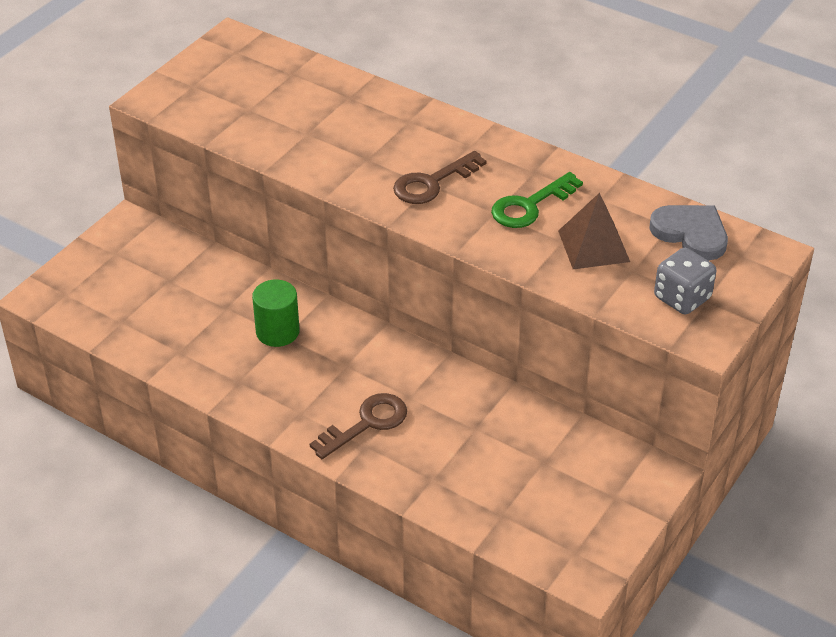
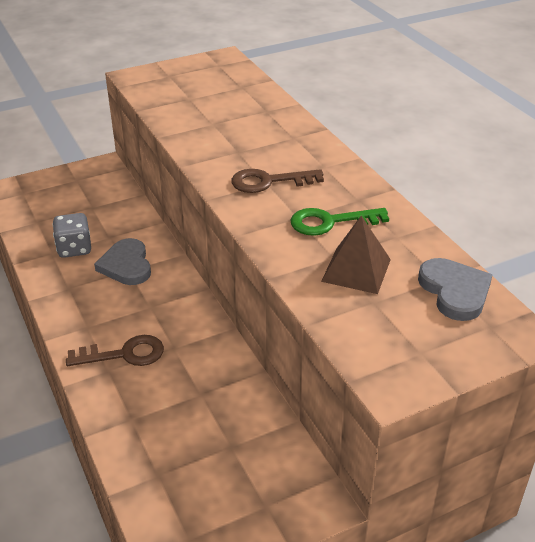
camera: 30 degrees right, 5 degrees down
green cylinder [252,280,300,347] -> grey heart [94,238,151,285]
grey dice [654,248,716,314] -> grey dice moved to [52,213,91,258]

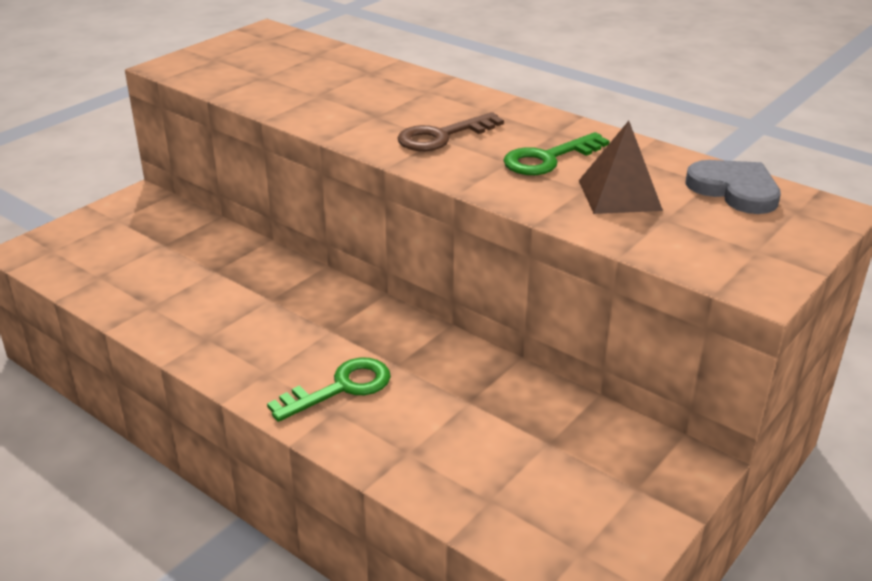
camera: 25 degrees left, 5 degrees down
grey dice [52,213,91,258] -> none
brown key [66,335,164,366] -> green key [267,357,391,422]
grey heart [94,238,151,285] -> none

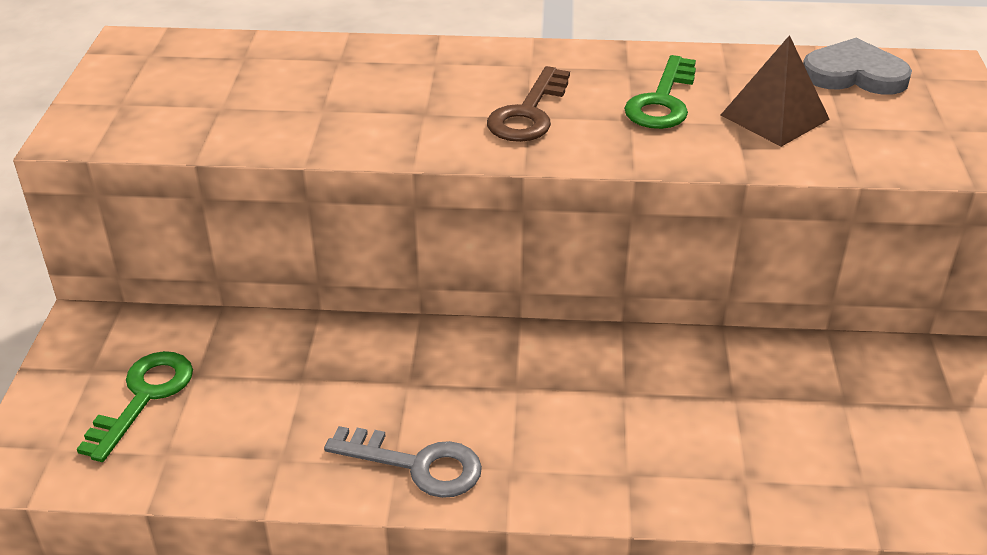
camera: 35 degrees left, 5 degrees up
green key [267,357,391,422] -> green key moved to [77,351,193,462]
none -> grey key [324,426,482,498]

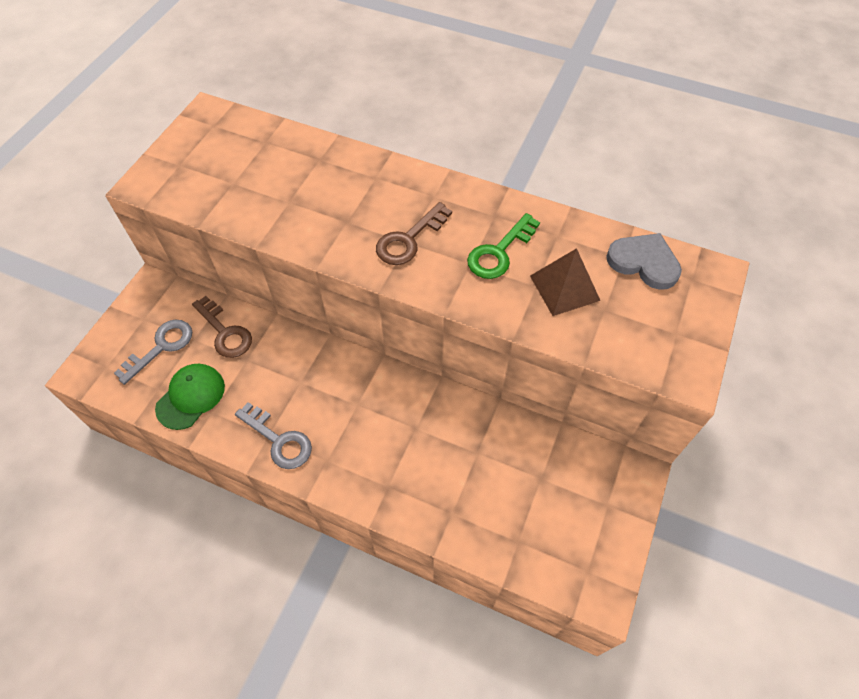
camera: 20 degrees right, 20 degrees up
green key [77,351,193,462] -> grey key [114,319,192,385]
none -> green cap [155,364,225,430]
none -> brown key [192,296,252,358]

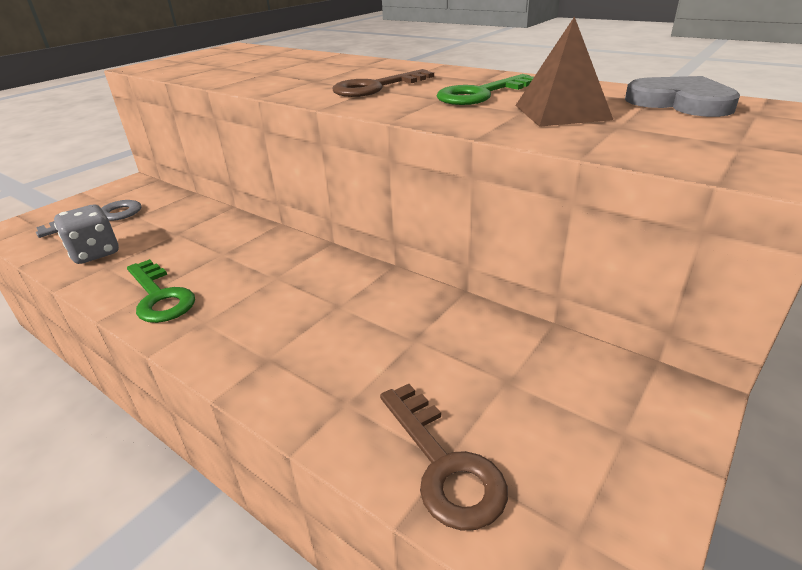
camera: 15 degrees right, 25 degrees down
green cap [155,364,225,430] -> grey dice [54,205,119,264]
brown key [192,296,252,358] -> brown key moved to [380,384,508,531]
grey key [235,402,312,469] -> green key [127,259,195,323]

